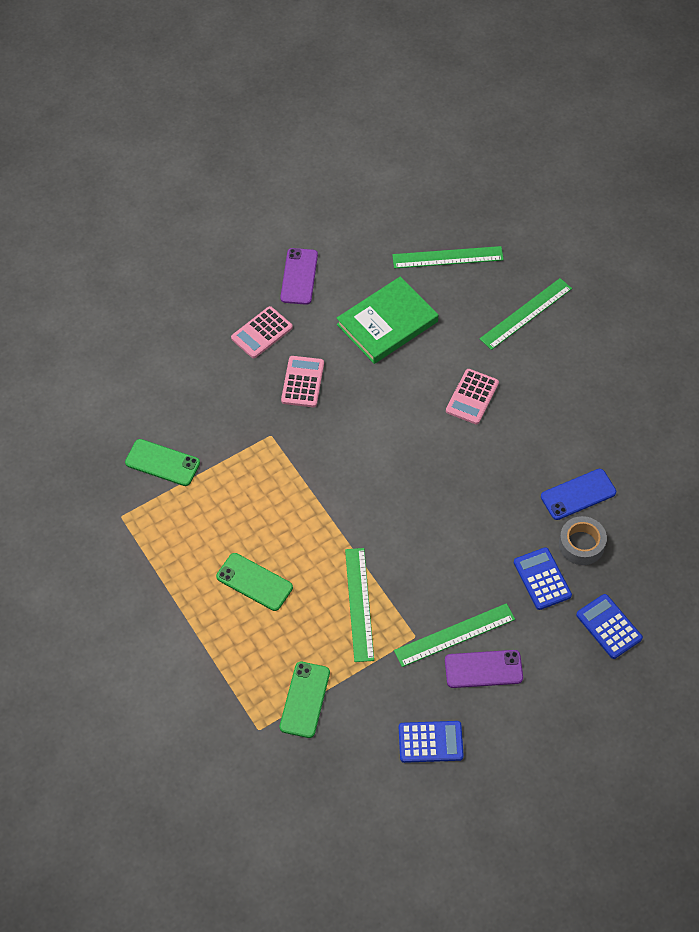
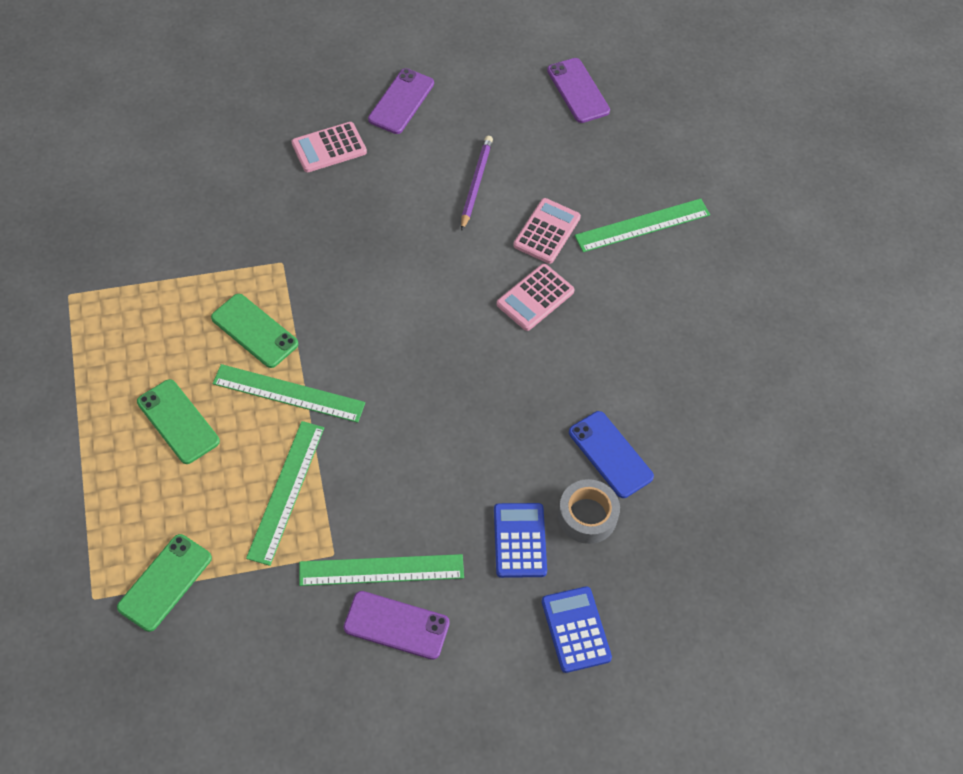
camera: 15 degrees right, 0 degrees up
green phone [125,439,200,486] -> green phone moved to [211,294,298,368]
pink calculator [281,356,324,407] -> pink calculator moved to [513,198,581,264]
green book [337,276,438,364] -> purple pencil [461,136,493,230]
green ruler [392,246,504,268] -> green ruler moved to [212,364,365,423]
blue calculator [399,721,464,763] -> none
blue phone [541,469,616,520] -> blue phone turned 60 degrees clockwise [569,411,654,498]
none -> purple phone [547,58,610,123]

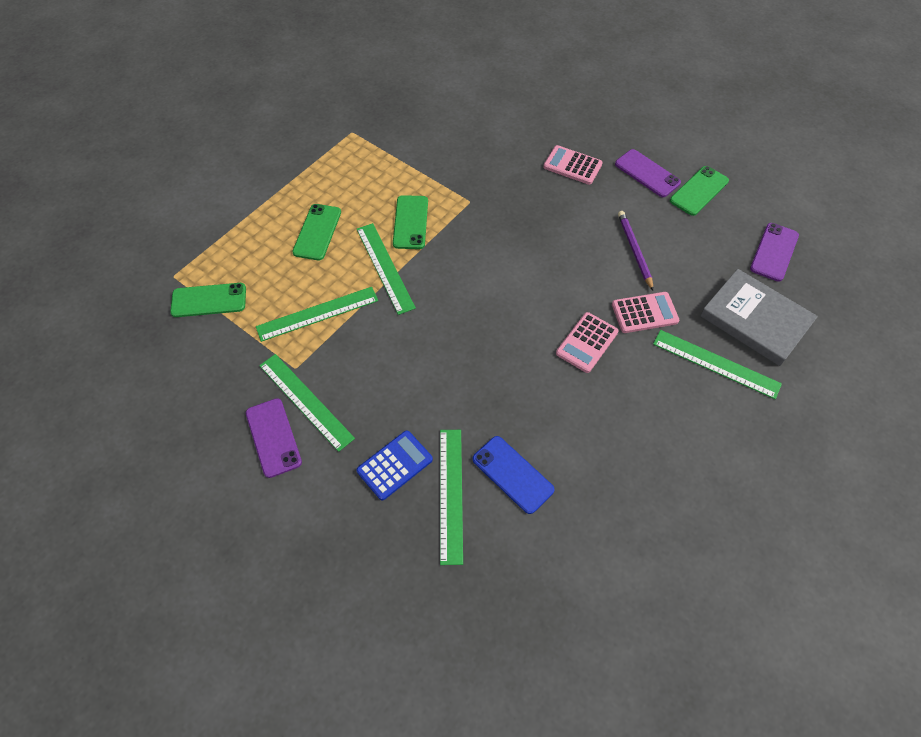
camera: 55 degrees right, 0 degrees up
purple phone [368,68,434,134] -> purple phone turned 60 degrees clockwise [615,149,681,197]
purple pencil [461,136,493,230] -> purple pencil turned 75 degrees counterclockwise [618,211,654,291]
pink calculator [496,264,575,331] -> pink calculator turned 60 degrees counterclockwise [556,312,619,373]
blue calculator [542,586,612,673] -> none
grey tape [558,479,620,544] -> green ruler [440,430,463,565]
blue phone [569,411,654,498] -> blue phone turned 60 degrees counterclockwise [472,436,555,514]
none -> green phone [670,166,729,216]
none -> grey book [700,269,818,366]

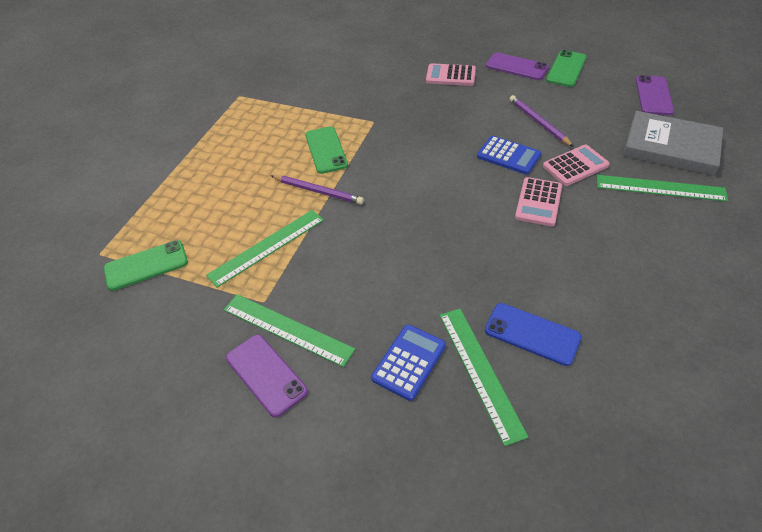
camera: 15 degrees left, 10 degrees down
green phone [292,204,341,260] -> none
green ruler [357,223,416,315] -> purple pencil [271,175,364,204]
none -> blue calculator [477,136,541,175]

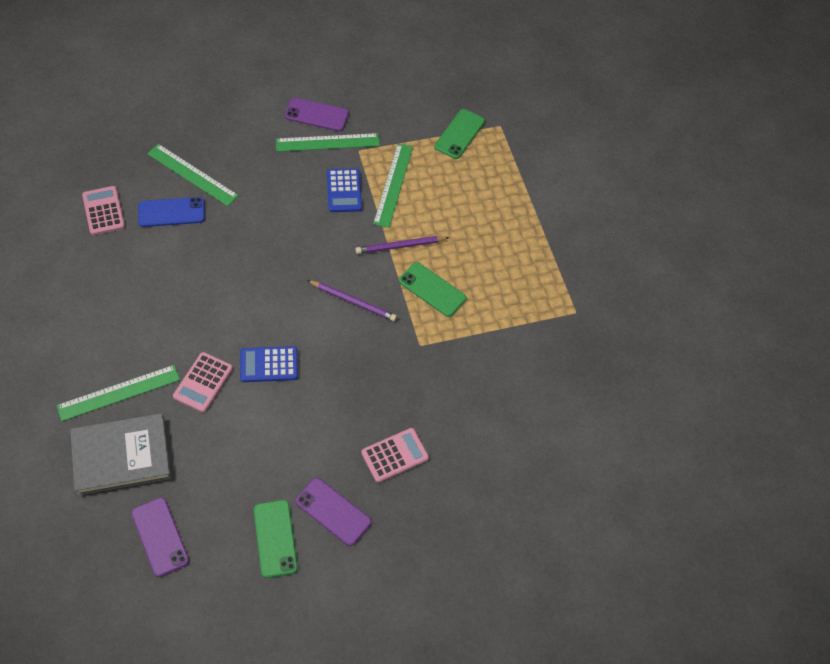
camera: 135 degrees right, 10 degrees up
blue calculator [371,324,446,401] -> blue calculator moved to [327,168,362,212]
purple phone [486,52,549,80] -> purple phone turned 45 degrees clockwise [295,478,371,546]
purple pencil [510,95,574,147] -> purple pencil moved to [307,280,397,321]
pink calculator [515,177,562,226] -> pink calculator moved to [82,186,125,235]

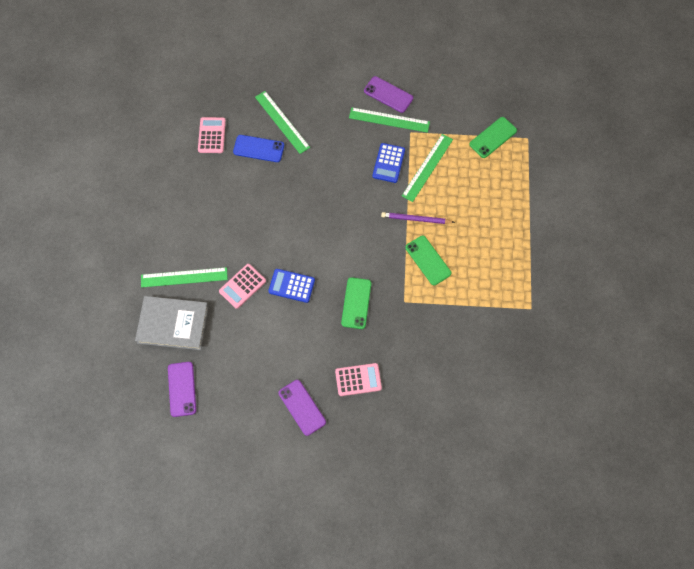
camera: 25 degrees right, 10 degrees up
green phone [254,500,298,578] -> green phone moved to [341,277,371,329]
purple pencil [307,280,397,321] -> none

